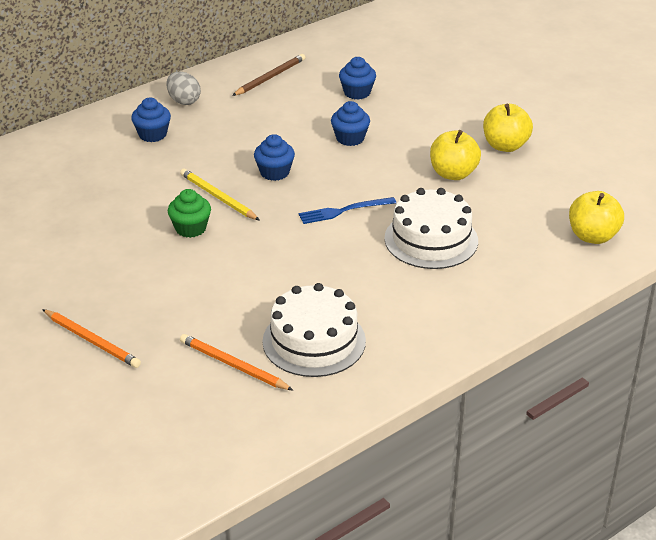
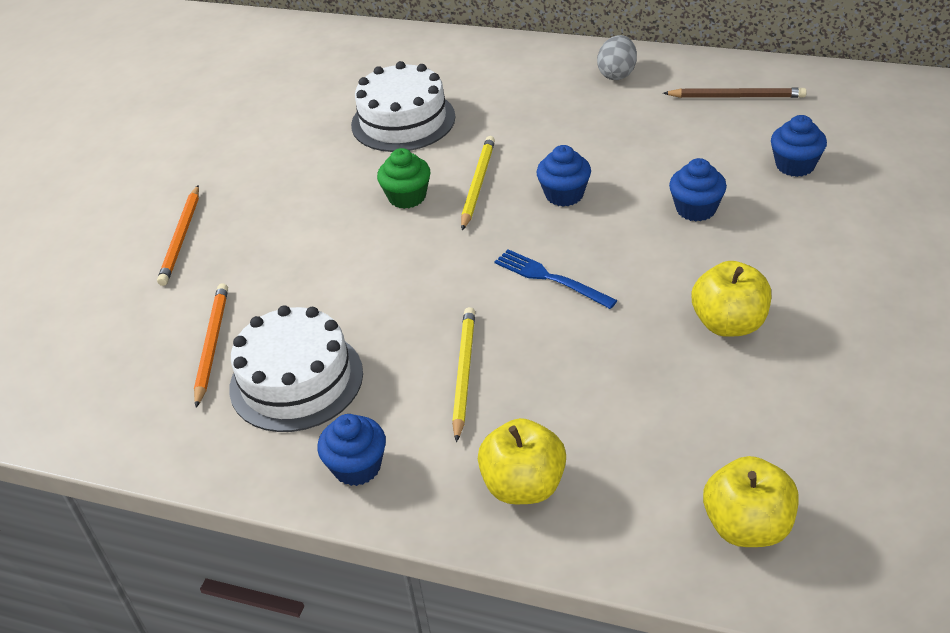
camera: 60 degrees right, 5 degrees up
blue cupcake [131,98,171,142] -> blue cupcake moved to [317,414,386,486]
white cake [384,188,478,269] -> white cake moved to [351,61,455,152]
yellow apple [483,104,533,152] -> yellow apple moved to [478,418,566,504]
none -> yellow pencil [452,307,475,442]

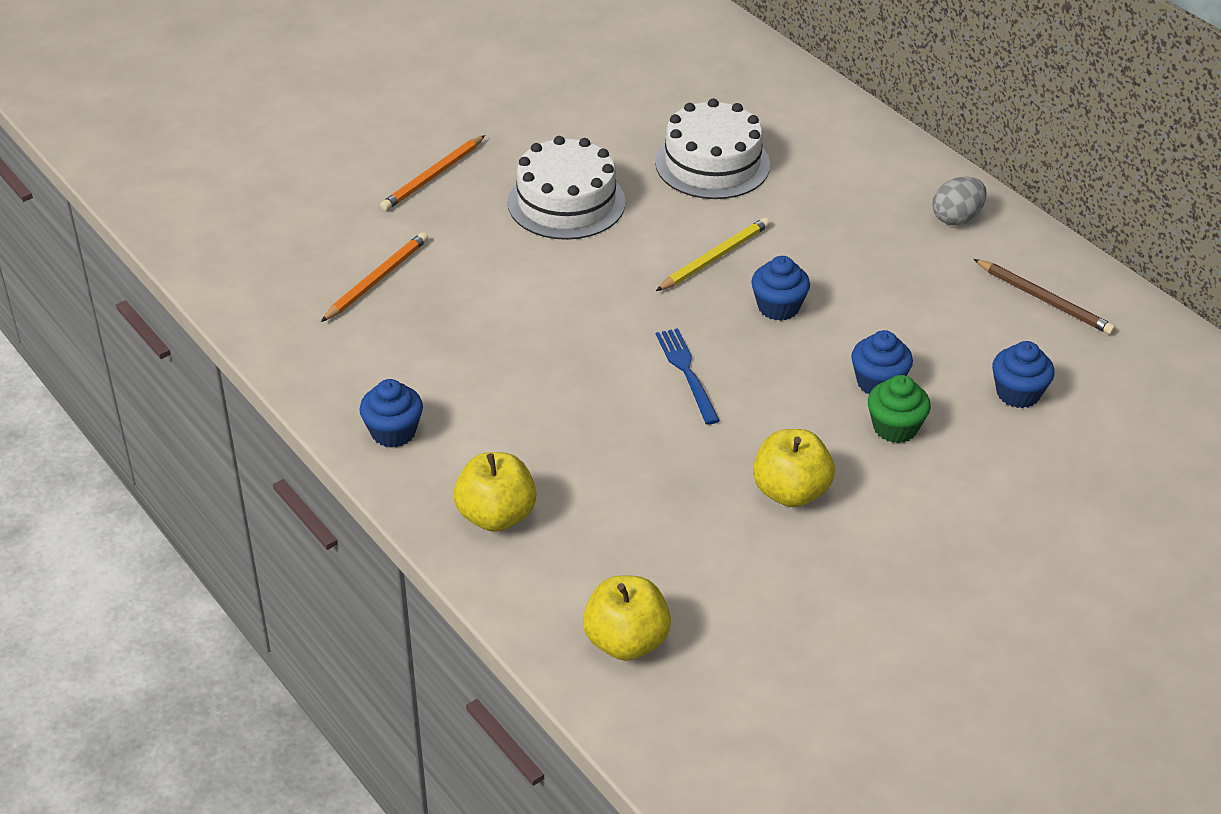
camera: 30 degrees right, 0 degrees up
white cake [229,305,363,432] -> white cake moved to [508,136,626,240]
green cupcake [377,148,431,209] -> green cupcake moved to [868,375,931,443]
yellow pencil [452,307,475,442] -> none

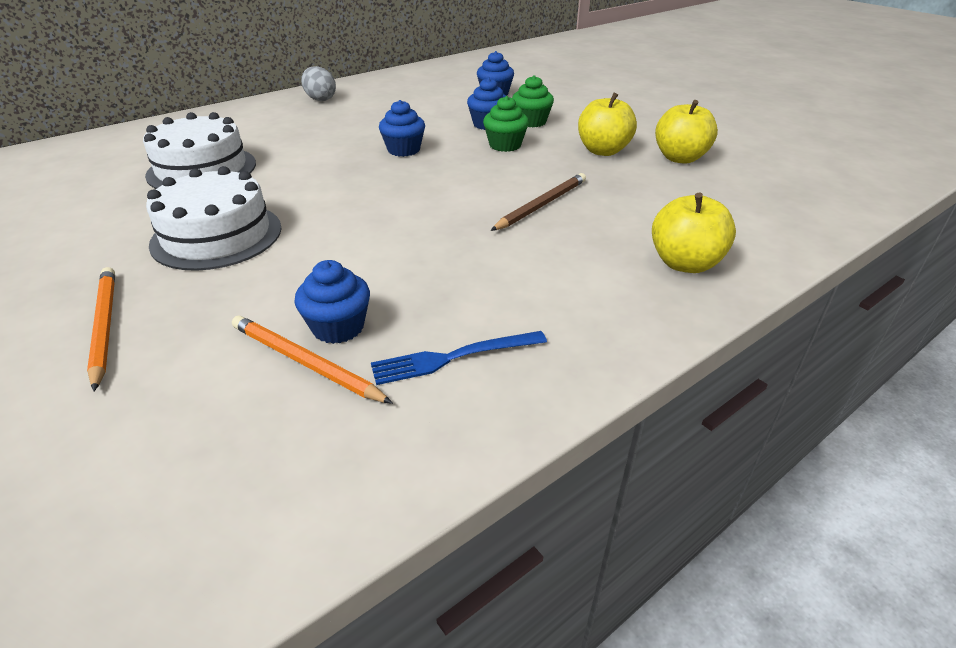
camera: 90 degrees left, 5 degrees down
blue cupcake [360,379,423,447] -> blue cupcake moved to [294,260,370,344]
orange pencil [380,135,485,211] -> orange pencil turned 150 degrees counterclockwise [87,267,115,391]
yellow apple [583,575,671,661] -> yellow apple moved to [655,100,718,164]
yellow pencil [656,217,770,291] -> none
blue fork [656,328,720,425] -> blue fork moved to [371,331,547,385]
brown pencil [974,259,1116,335] -> brown pencil moved to [490,173,586,231]
none -> green cupcake [483,96,529,152]

